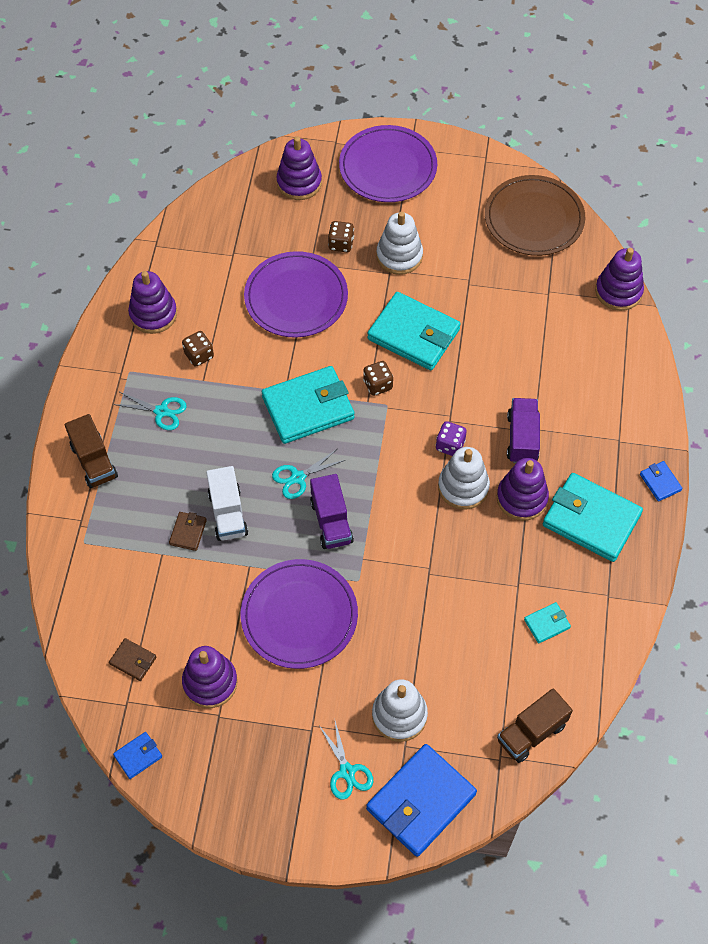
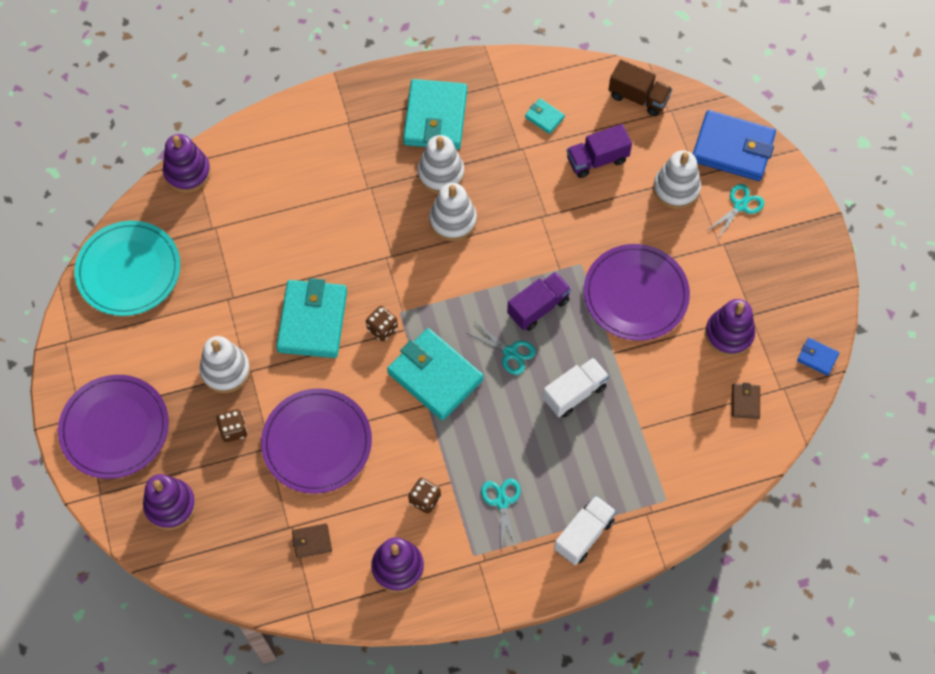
camera: 115 degrees left, 5 degrees up
brown truck [65,414,118,488] -> white truck [554,495,616,565]
brown wallet [169,512,207,551] -> brown wallet moved to [292,523,332,558]
purple dice [436,421,467,456] -> none
brown plate [485,175,585,256] -> turquoise plate [75,221,180,316]
purple stacking toy [497,458,549,521] -> white stacking toy [418,135,464,194]
purple truck [507,398,540,463] -> purple truck moved to [567,124,632,178]
blue wallet [640,461,682,502] -> none

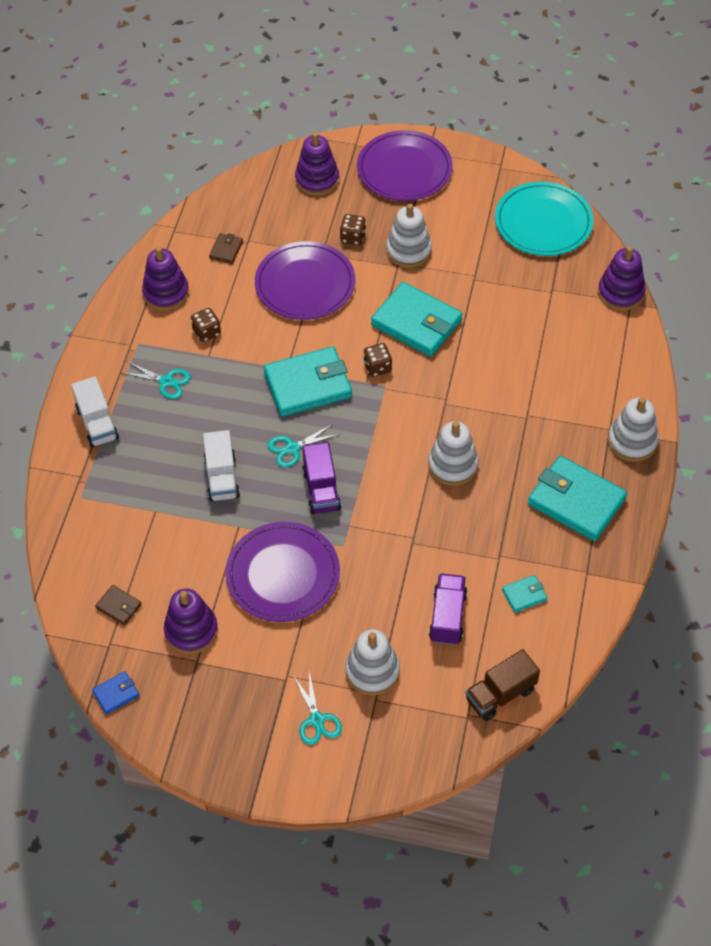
camera: 120 degrees right, 10 degrees down
white stacking toy [418,135,464,194] -> white stacking toy moved to [608,397,659,462]
blue wallet [693,110,776,181] -> none

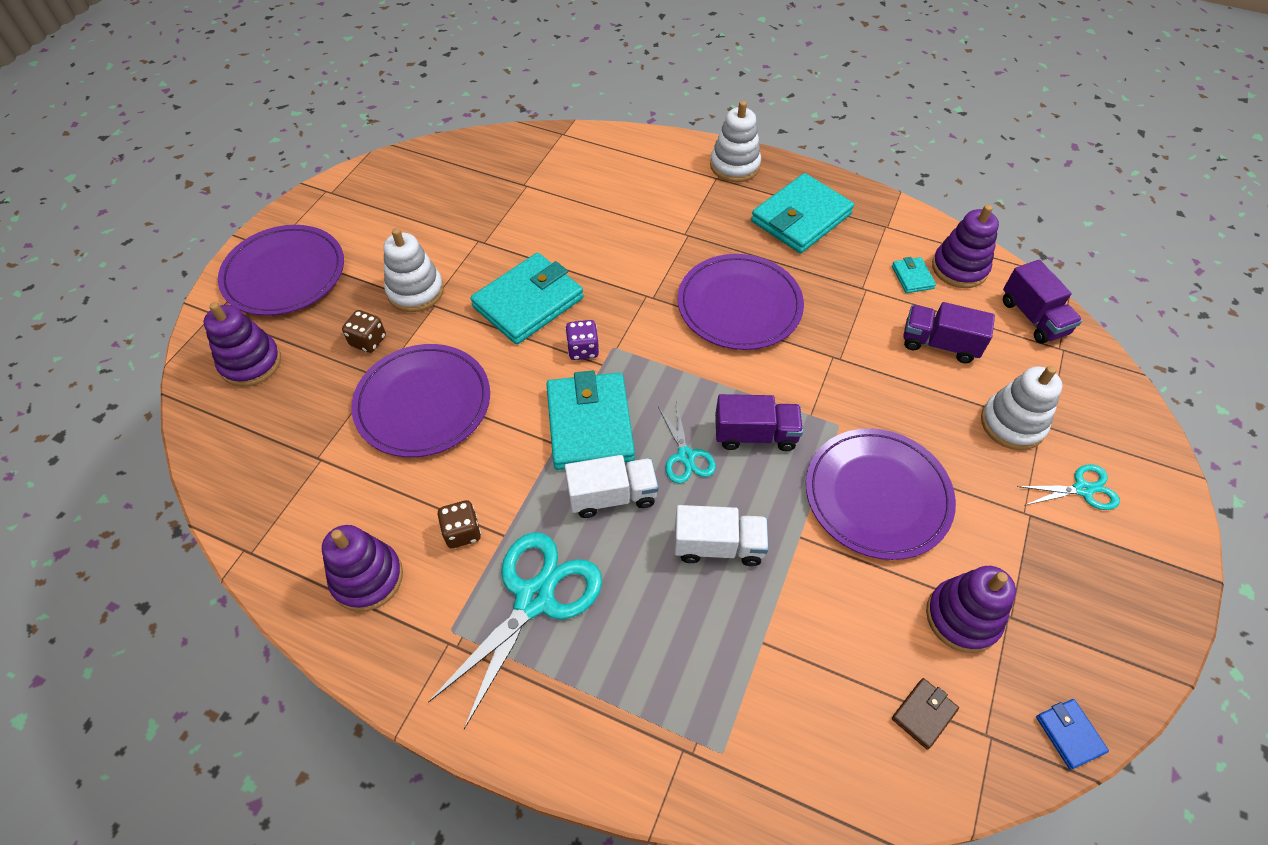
camera: 80 degrees left, 0 degrees up
white truck [71,376,119,447] -> white truck moved to [565,455,659,518]
turquoise scissors [122,361,191,399] -> turquoise scissors [428,532,602,729], size x1.90
brown wallet [209,233,243,264] -> none
brown dice [363,343,392,377] -> purple dice [565,320,599,360]
white stacking toy [428,421,479,486] -> purple plate [678,254,804,350]
brown truck [465,649,540,721] -> purple truck [1003,260,1082,344]
turquoise plate [495,182,594,256] -> none
purple stacking toy [598,246,646,310] -> purple stacking toy moved to [932,205,999,288]

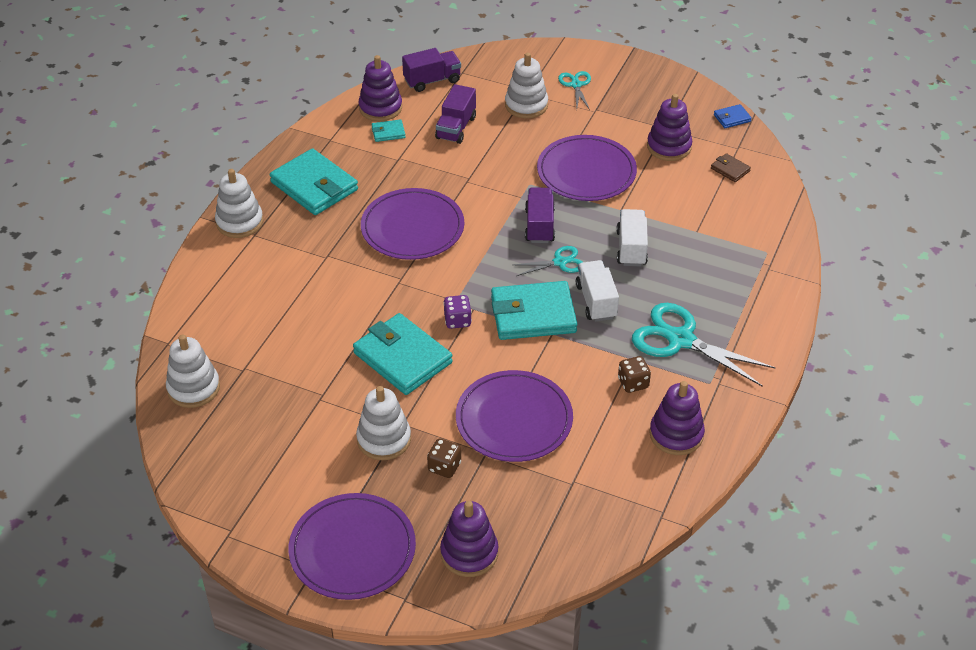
camera: 90 degrees left, 10 degrees down
none -> white stacking toy [166,334,220,408]

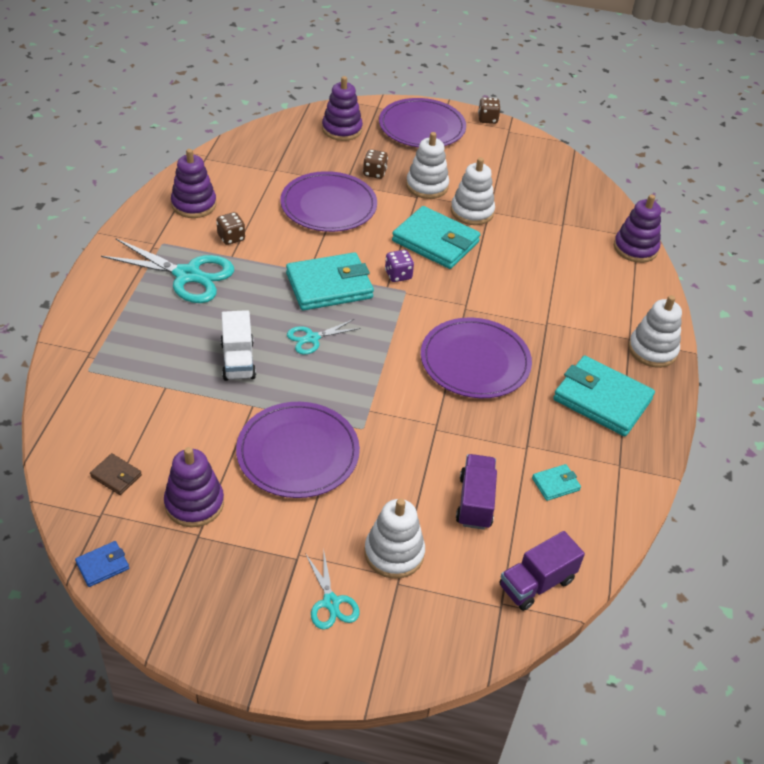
camera: 165 degrees right, 0 degrees up
white stacking toy [166,334,220,408] -> white stacking toy moved to [451,157,495,225]
purple stacking toy [359,55,402,121] -> purple stacking toy moved to [614,194,661,263]
purple truck [525,187,555,243] -> none
white truck [576,260,619,322] -> none
none -> brown dice [478,97,501,124]

